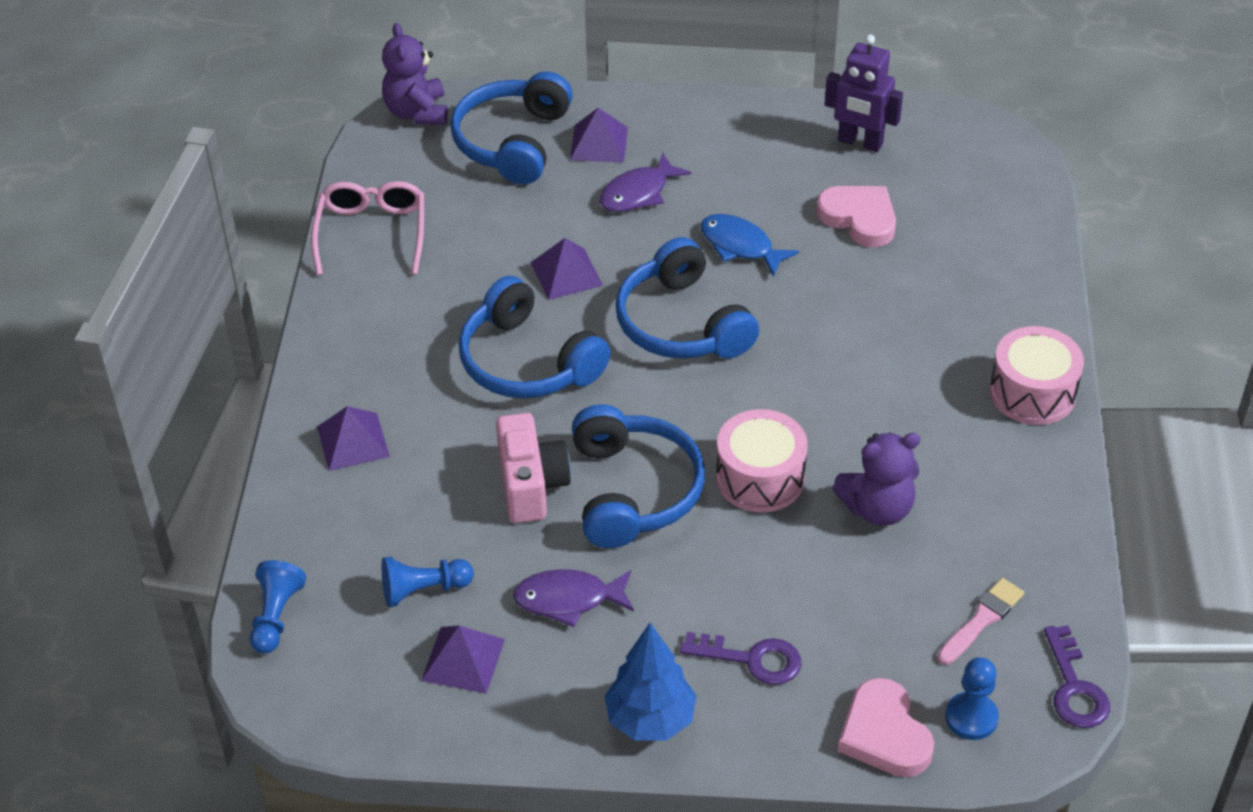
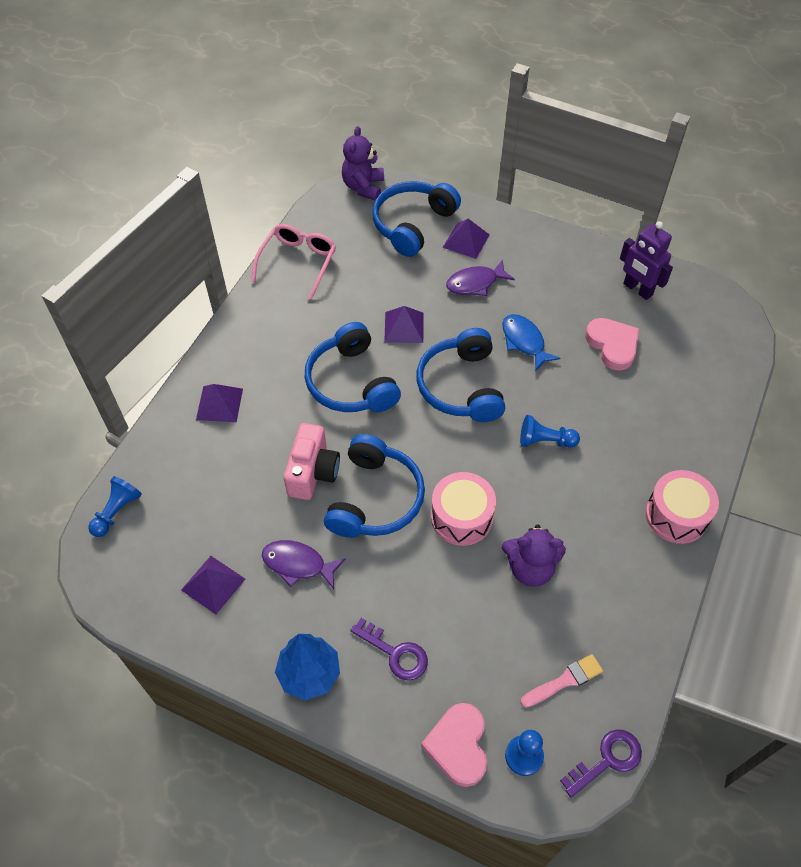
camera: 20 degrees right, 10 degrees up
blue pawn [382,557,474,607] -> blue pawn moved to [520,415,580,448]
purple key [1044,625,1110,728] -> purple key turned 135 degrees counterclockwise [560,729,642,797]

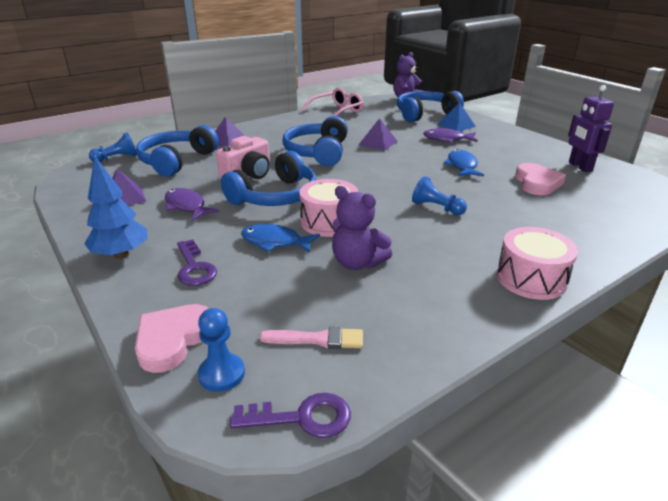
camera: 30 degrees right, 25 degrees down
blue headphones [416,328,505,422] -> blue headphones moved to [136,125,219,177]
purple pyramid [443,219,490,259] -> blue pyramid [437,102,476,131]
none -> blue fish [241,224,320,253]

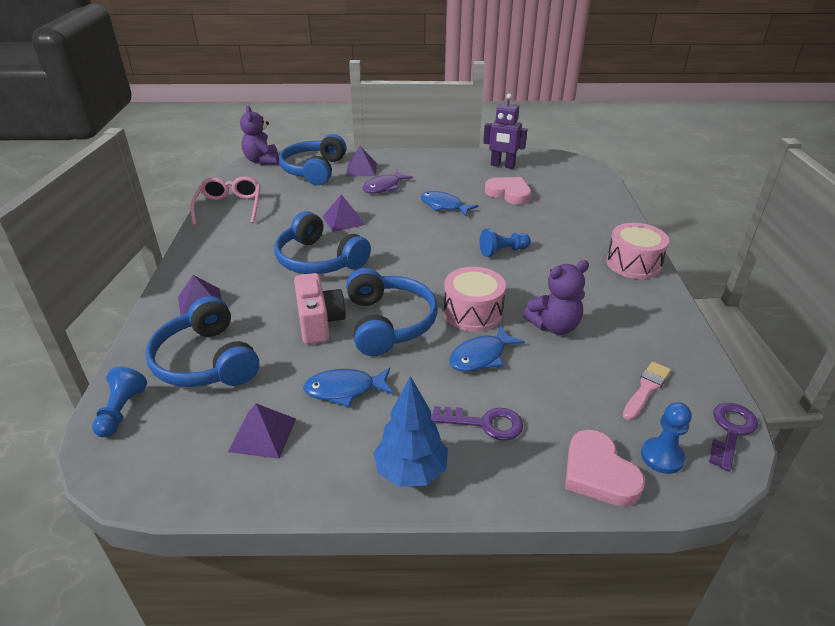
camera: 55 degrees left, 5 degrees up
purple fish [165,188,219,221] -> blue fish [303,368,394,407]
blue pyramid [437,102,476,131] -> purple pyramid [346,146,377,176]

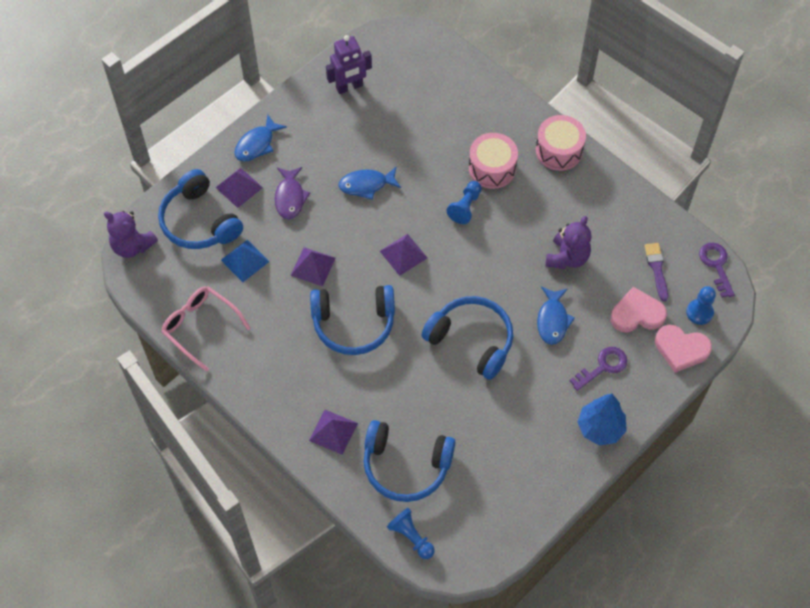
camera: 45 degrees left, 25 degrees up
purple pyramid [228,404,296,459] -> purple pyramid moved to [380,234,427,276]
pink camera [294,273,346,344] -> none
blue fish [303,368,394,407] -> blue fish moved to [234,115,287,161]
pink drum [444,267,506,332] -> pink drum moved to [469,133,518,189]
pink heart [485,177,531,205] -> pink heart moved to [611,287,667,333]
pink brush [622,362,671,420] -> purple brush [644,243,668,301]
none -> blue pyramid [221,240,269,282]

